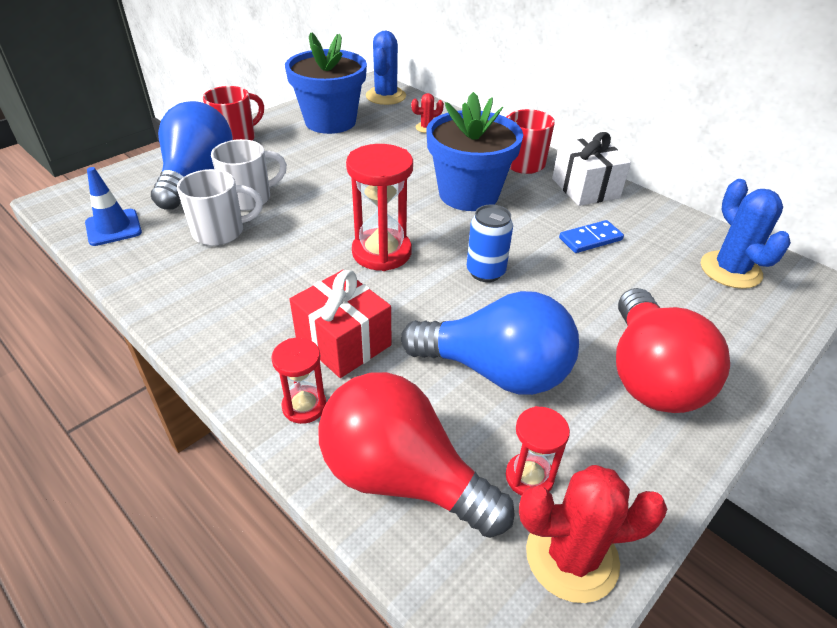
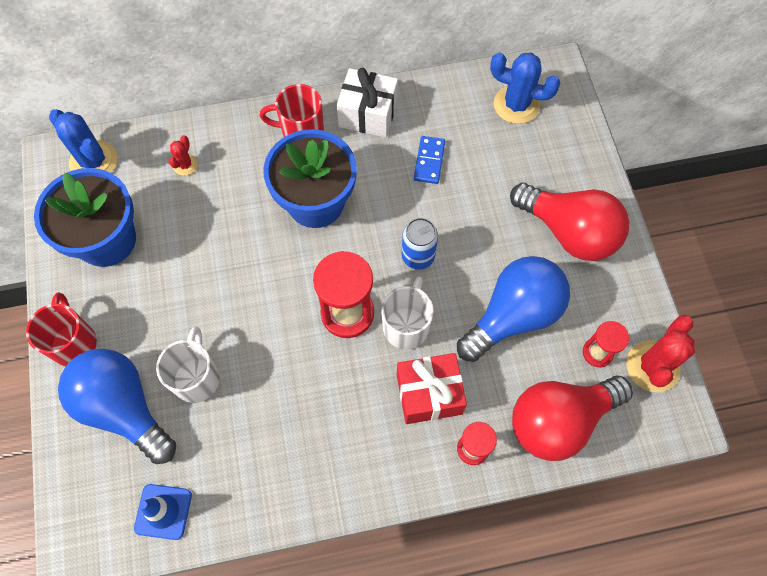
camera: 55 degrees left, 25 degrees up
white mug [177,169,263,246] -> white mug moved to [381,277,434,349]

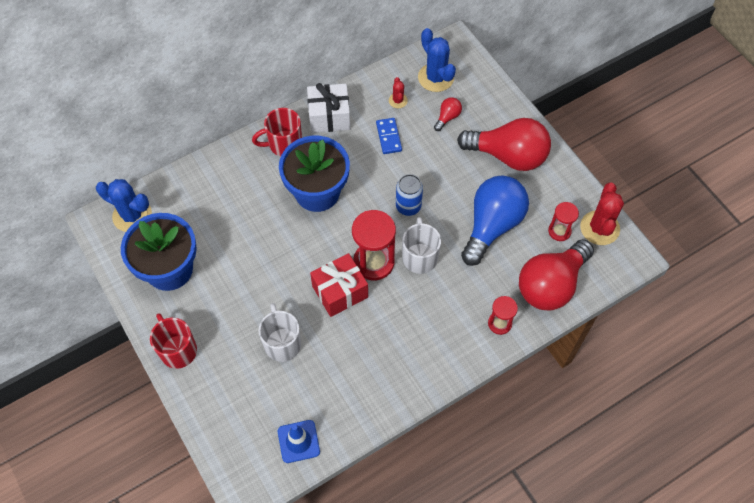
camera: 20 degrees left, 5 degrees down
blue light bulb [58,349,176,464] -> none
red cactus [169,135,198,176] -> red cactus moved to [389,77,408,108]
red gift [397,353,467,424] -> red gift moved to [310,253,368,317]
blue cactus [490,53,560,124] -> blue cactus turned 60 degrees clockwise [418,28,456,92]
none -> red light bulb [434,97,462,131]

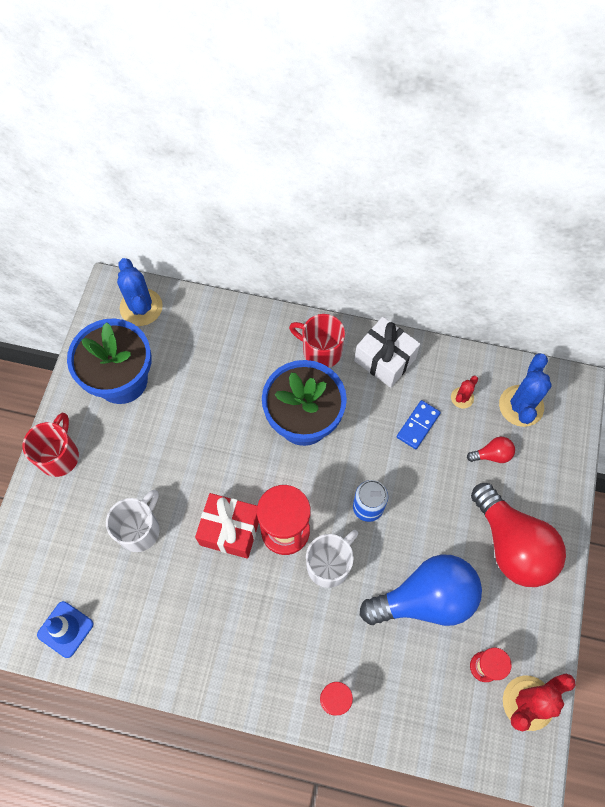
camera: 45 degrees right, 5 degrees up
red light bulb [519,239,594,311] -> none

